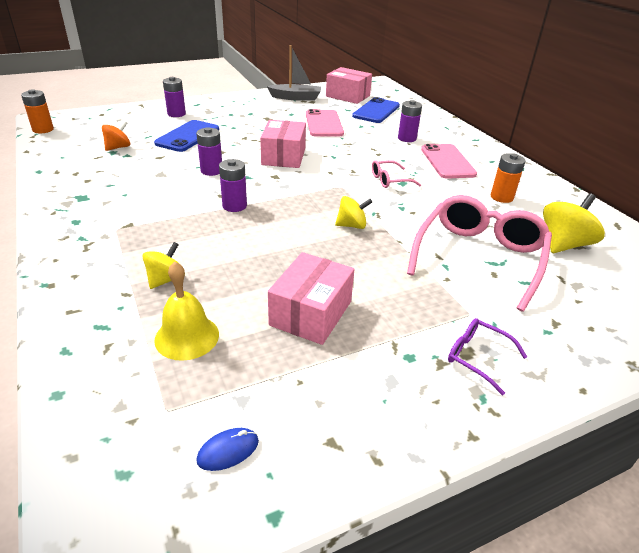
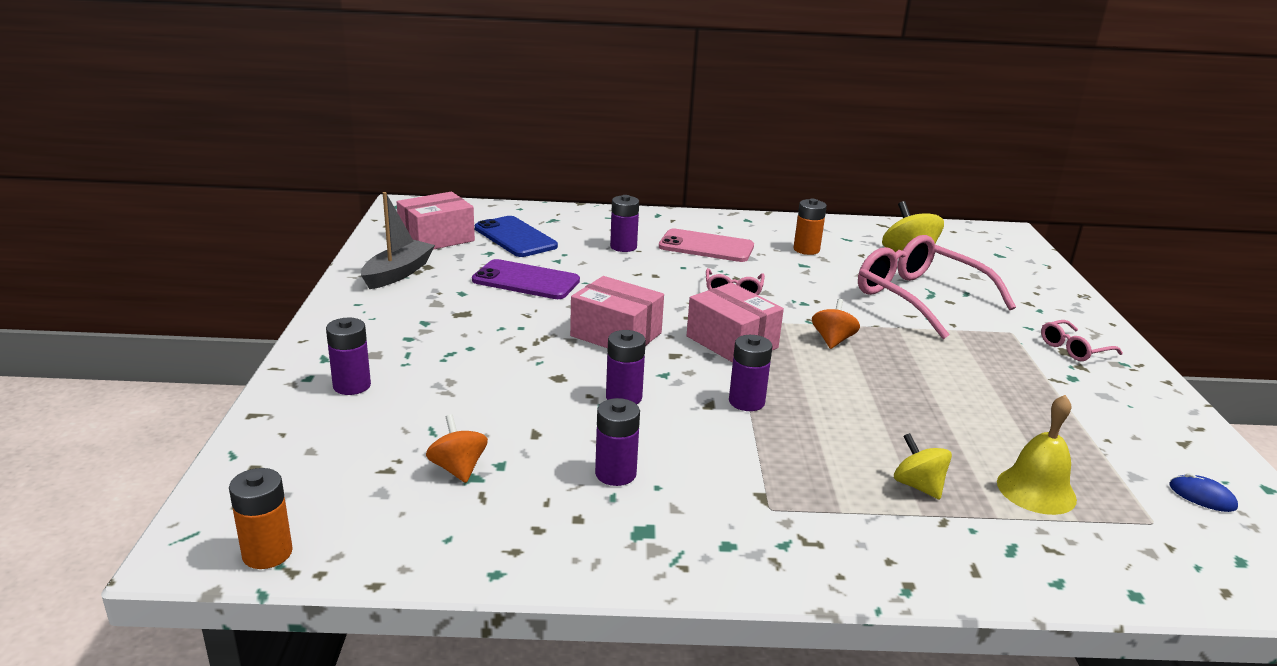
camera: 65 degrees left, 10 degrees down
blue phone [154,120,219,152] -> none
blue mouse [196,428,259,471] -> blue mouse turned 45 degrees counterclockwise [1169,473,1238,512]
pink box [268,252,354,345] -> pink box moved to [687,283,784,363]
pink phone [306,109,344,137] -> purple phone [472,259,580,299]
yellow spinning top [335,196,372,229] -> orange spinning top [812,299,860,349]
purple glasses [448,318,527,395] -> pink glasses [1041,320,1123,361]
none -> purple battery [595,398,640,486]

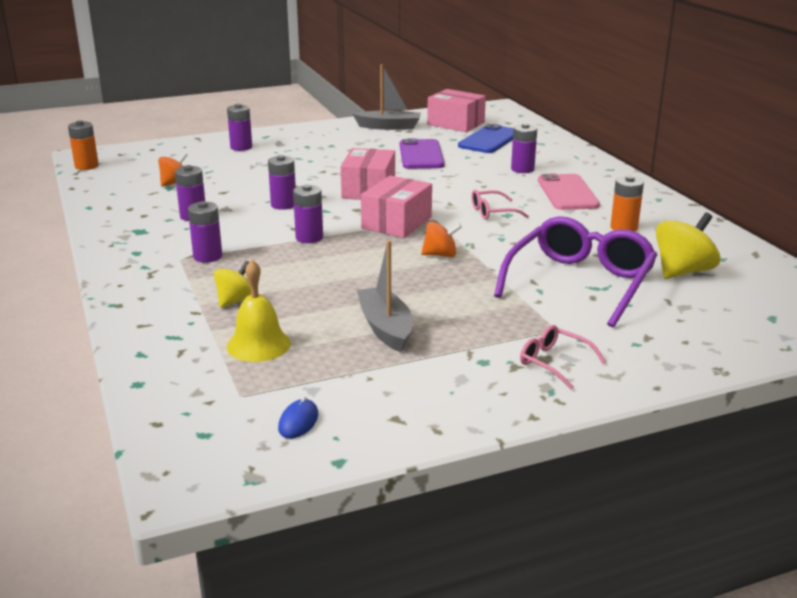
camera: 70 degrees right, 0 degrees up
pink glasses [858,235,1016,339] -> purple glasses [494,216,657,328]
none -> purple battery [188,201,222,263]
none -> grey boat [357,240,413,352]

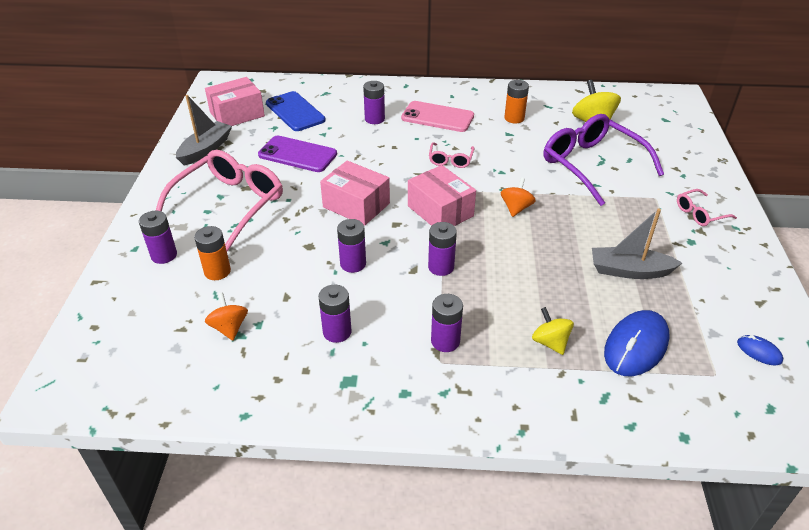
camera: 65 degrees left, 15 degrees up
orange battery [68,120,99,170] -> orange battery moved to [194,226,231,280]
yellow bell [227,260,291,362] -> blue mouse [604,310,669,377]
none -> pink glasses [156,150,283,252]

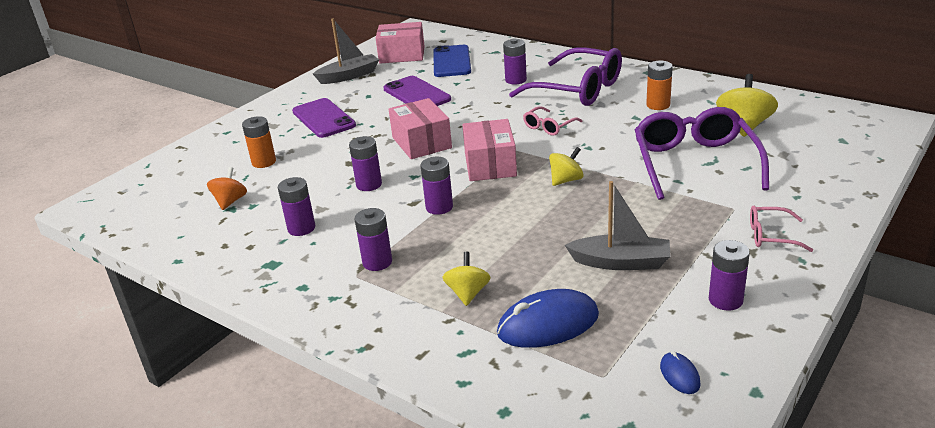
camera: 35 degrees right, 10 degrees down
purple battery [139,211,177,264] -> purple battery moved to [709,240,750,310]
pink glasses [156,150,283,252] -> purple phone [292,98,356,138]
pink phone [401,101,474,132] -> purple glasses [509,47,622,106]
orange spinning top [501,178,536,217] -> yellow spinning top [549,147,584,186]
grey boat [592,208,682,279] -> grey boat turned 150 degrees clockwise [565,181,671,270]

